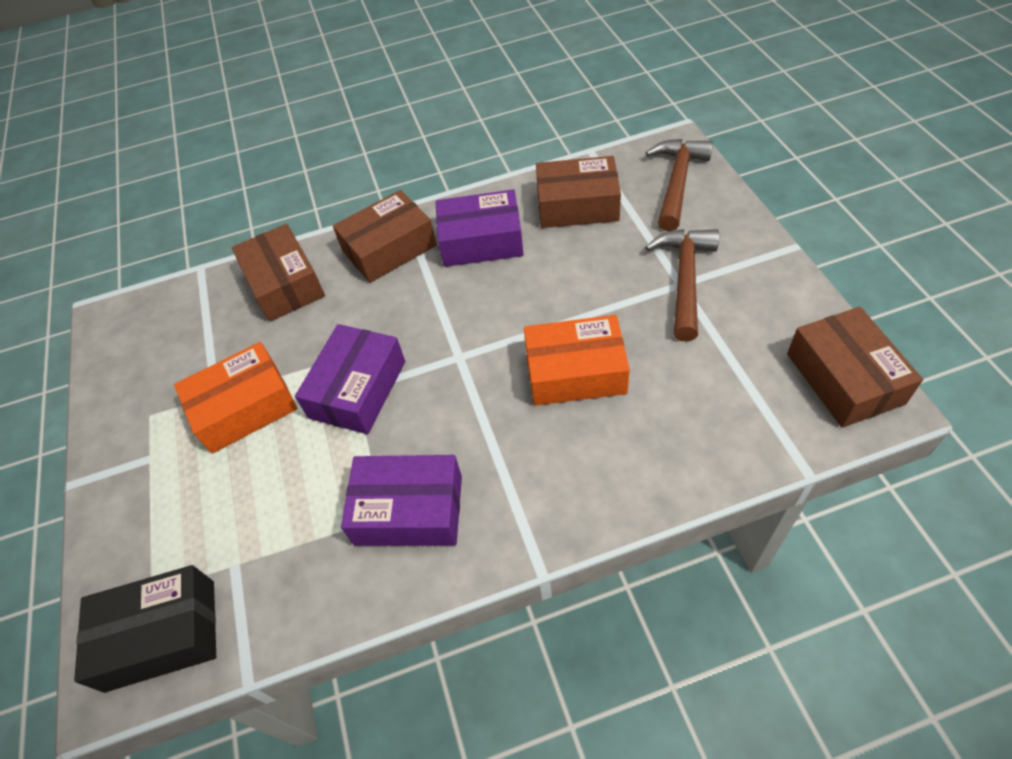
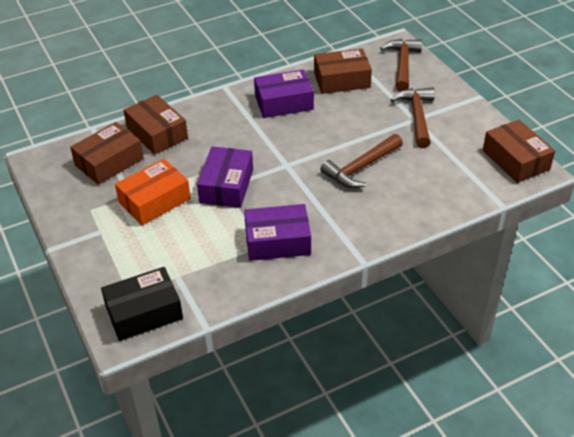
camera: 15 degrees left, 10 degrees down
brown box [333,190,437,283] -> brown box moved to [70,122,144,185]
orange box [524,315,630,406] -> brown hammer [320,134,403,188]

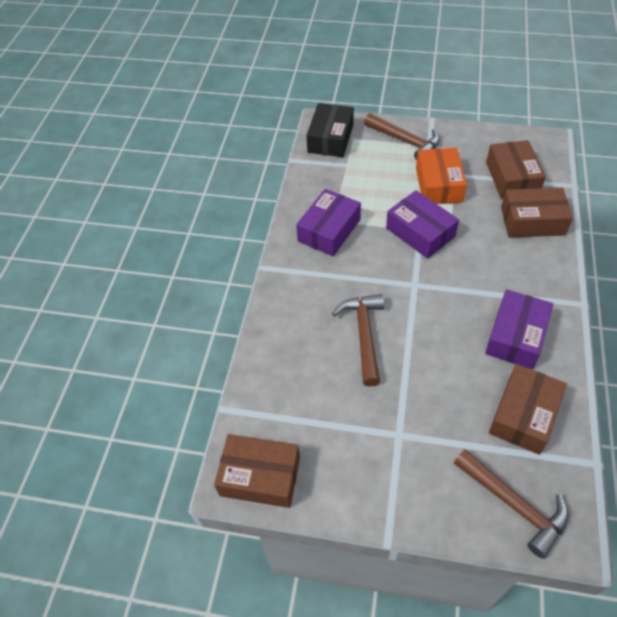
camera: 130 degrees right, 10 degrees up
brown hammer [391,88,435,148] -> brown hammer moved to [364,113,440,160]

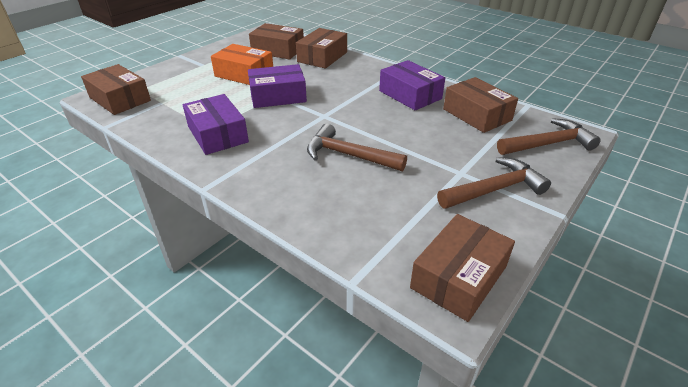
camera: 65 degrees left, 15 degrees down
black box [306,103,354,157] -> brown box [81,64,151,115]
brown hammer [364,113,440,160] -> brown hammer moved to [437,157,551,209]

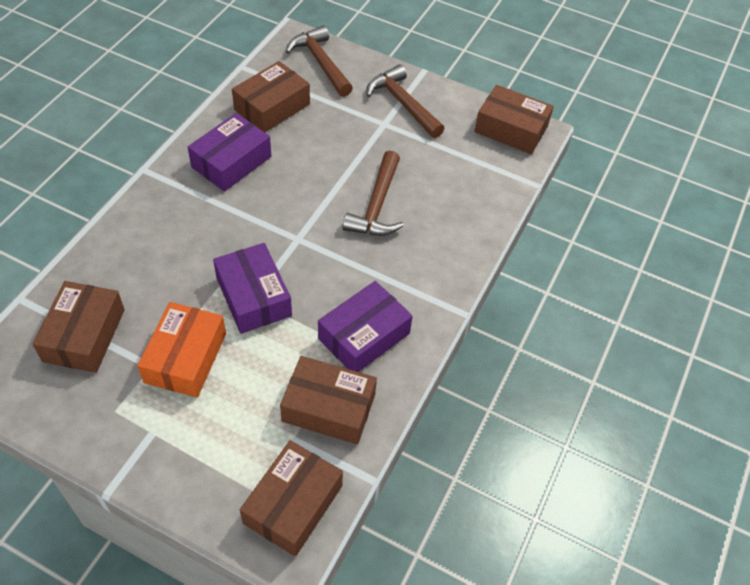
camera: 105 degrees left, 15 degrees up
brown box [296,28,347,69] -> brown box moved to [280,356,377,444]

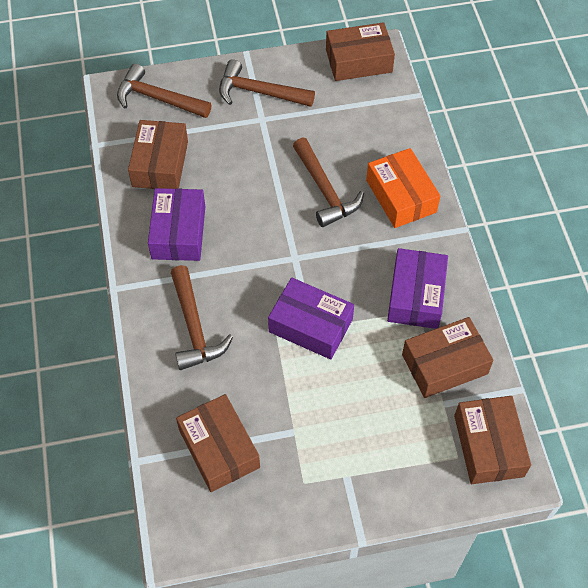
camera: 35 degrees left, 5 degrees up
orange box [137,302,226,398] -> orange box moved to [366,148,440,228]
none -> brown hammer [171,265,233,370]

